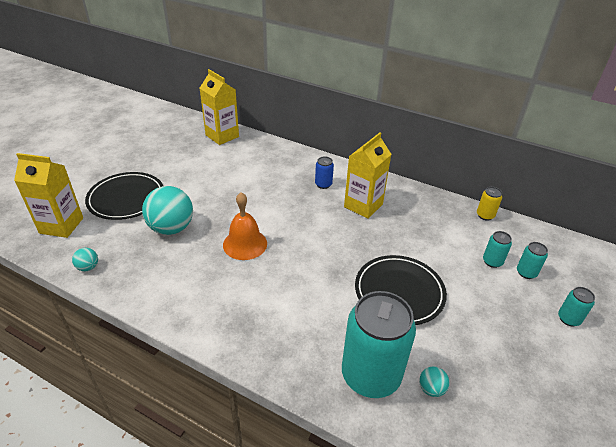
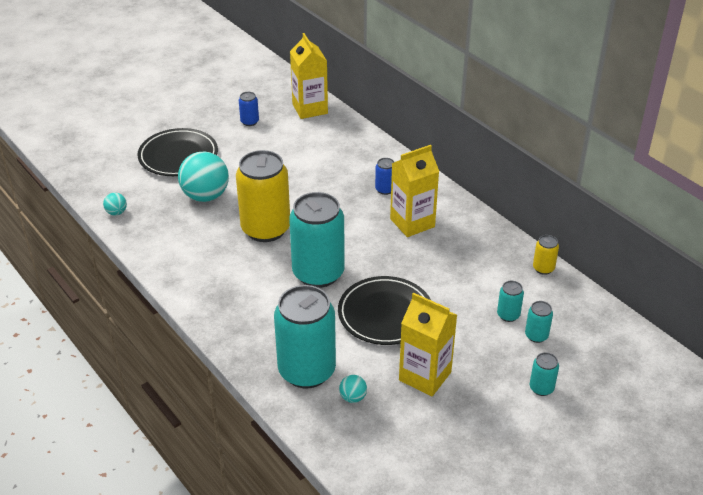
camera: 25 degrees right, 0 degrees up
yellow carton [14,153,83,238] -> yellow carton moved to [399,293,457,397]
orange bell [223,192,267,260] -> yellow can [236,150,290,242]
none -> blue can [239,92,259,126]
none -> turquoise can [289,192,345,288]

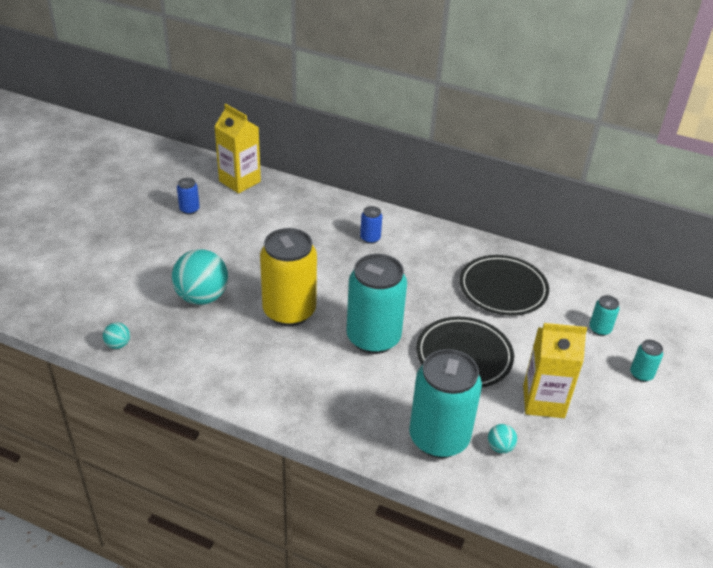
camera: 30 degrees left, 0 degrees up
black plate [138,128,218,176] -> black plate moved to [459,255,549,315]
yellow carton [390,145,439,237] -> none
turquoise can [497,281,524,322] -> none
yellow can [533,235,559,275] -> none

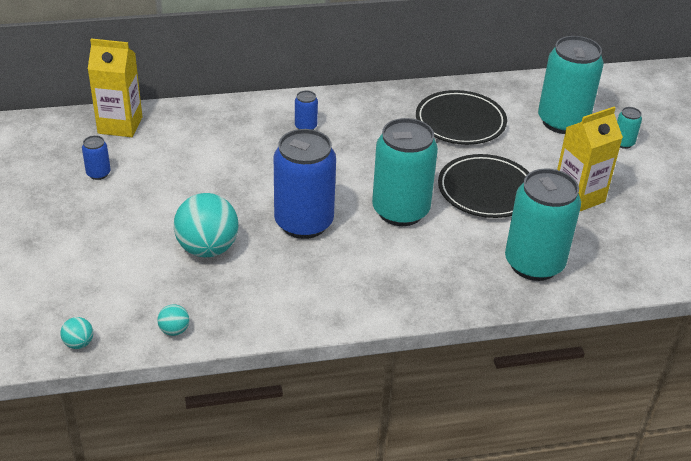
camera: 35 degrees left, 0 degrees up
yellow can [260,228,317,326] -> blue can [274,129,336,239]
turquoise ball [488,424,517,454] -> turquoise ball moved to [60,317,93,349]
turquoise can [589,295,620,336] -> turquoise can [538,36,604,134], size x2.34

